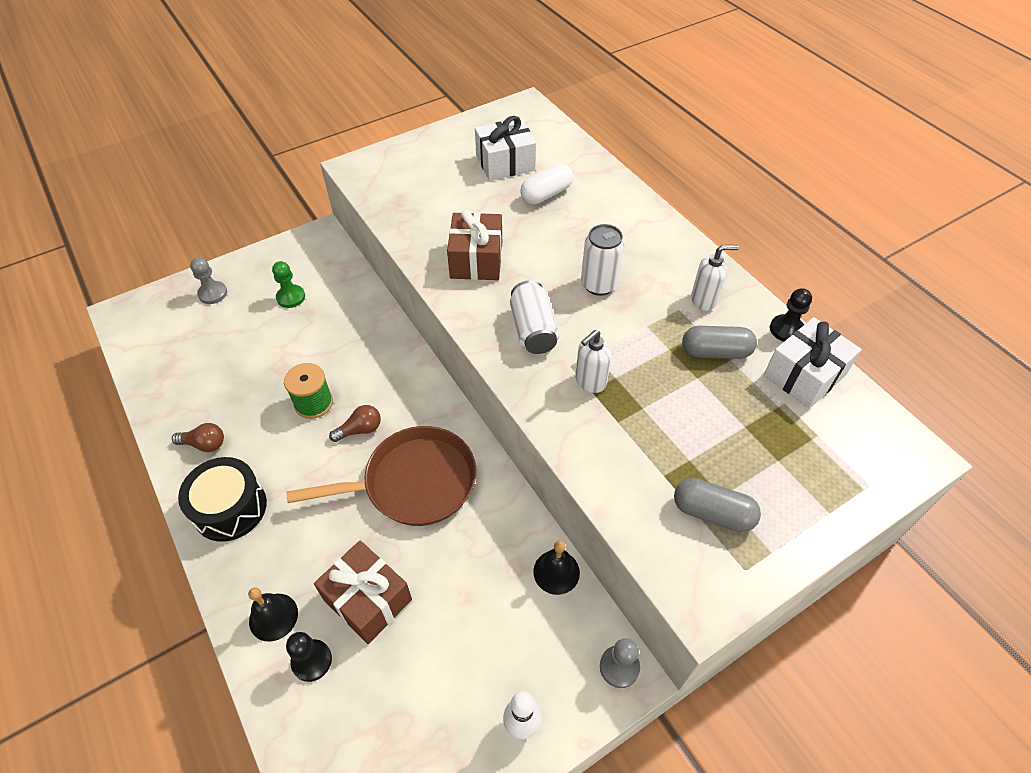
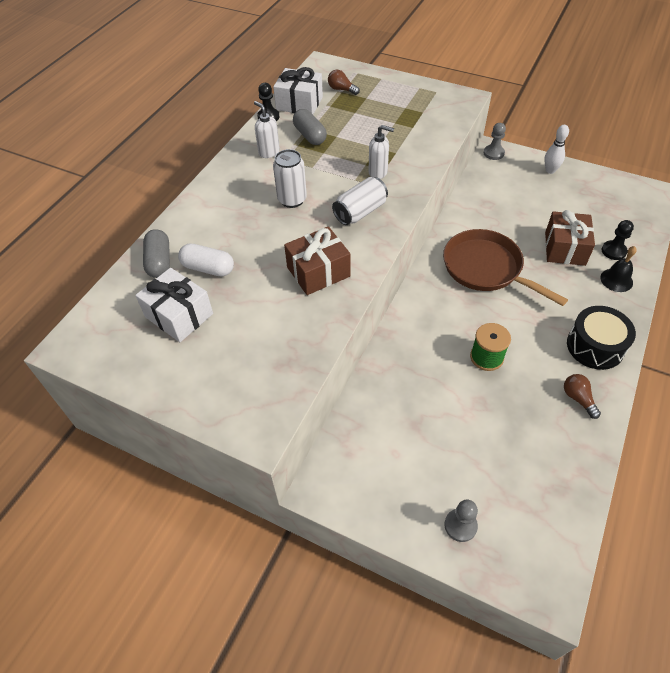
camera: 120 degrees left, 0 degrees up
green pawn [272,261,305,308] -> none
brown light bulb [329,405,381,442] -> brown light bulb moved to [328,70,360,95]
black bell [533,540,580,595] -> none
grey capsule [674,478,761,532] -> grey capsule moved to [143,229,170,278]

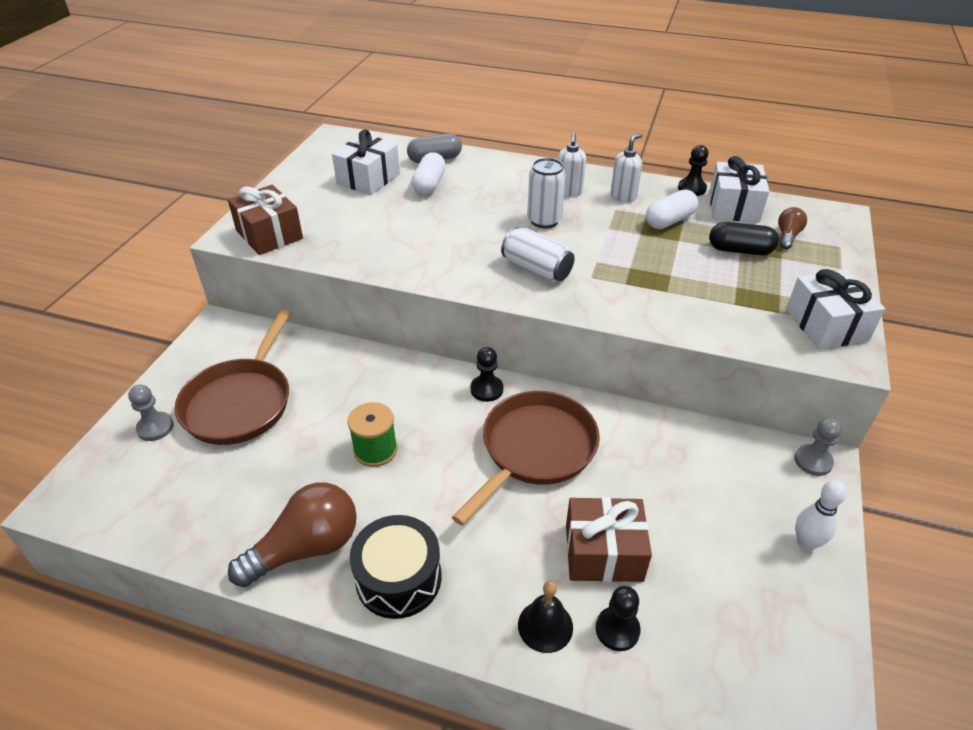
camera: 80 degrees right, 10 degrees down
brown gift [284,226,351,295] -> brown gift moved to [228,185,303,255]
grey capsule [293,109,327,145] -> white capsule [646,190,698,229]
white soap dispenser [369,125,394,179] -> white soap dispenser moved to [557,133,586,197]
brown light bulb [564,374,601,419] -> brown light bulb [228,483,357,587], size x1.98
none -> brown pan [175,309,291,445]
none -> black pawn [471,347,503,402]
none -> black capsule [709,222,779,255]
none -> white gift [786,269,885,349]

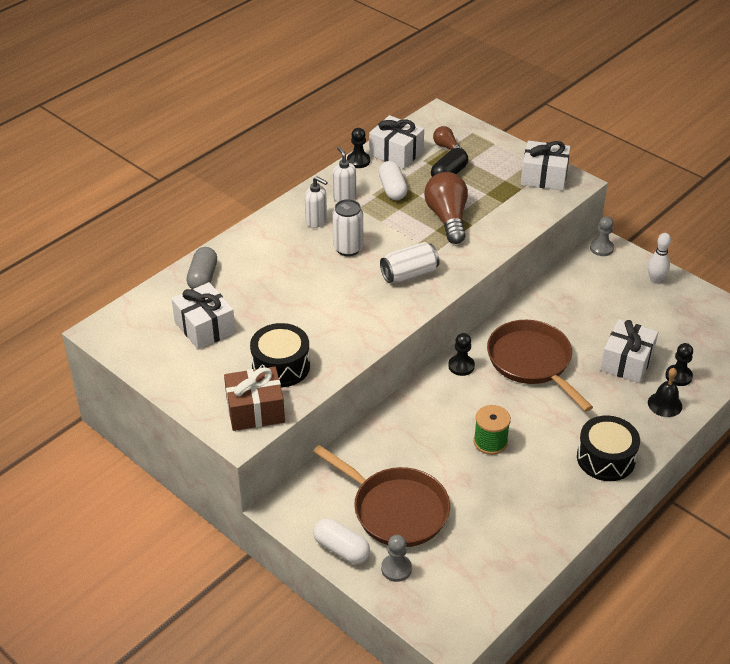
camera: 65 degrees left, 0 degrees up
brown light bulb [228,483,357,587] -> brown light bulb moved to [424,172,468,244]
white capsule [412,152,446,195] -> white capsule moved to [313,519,370,564]
brown gift [566,497,652,582] -> white gift [600,319,658,383]
none -> black drum [250,323,310,387]

